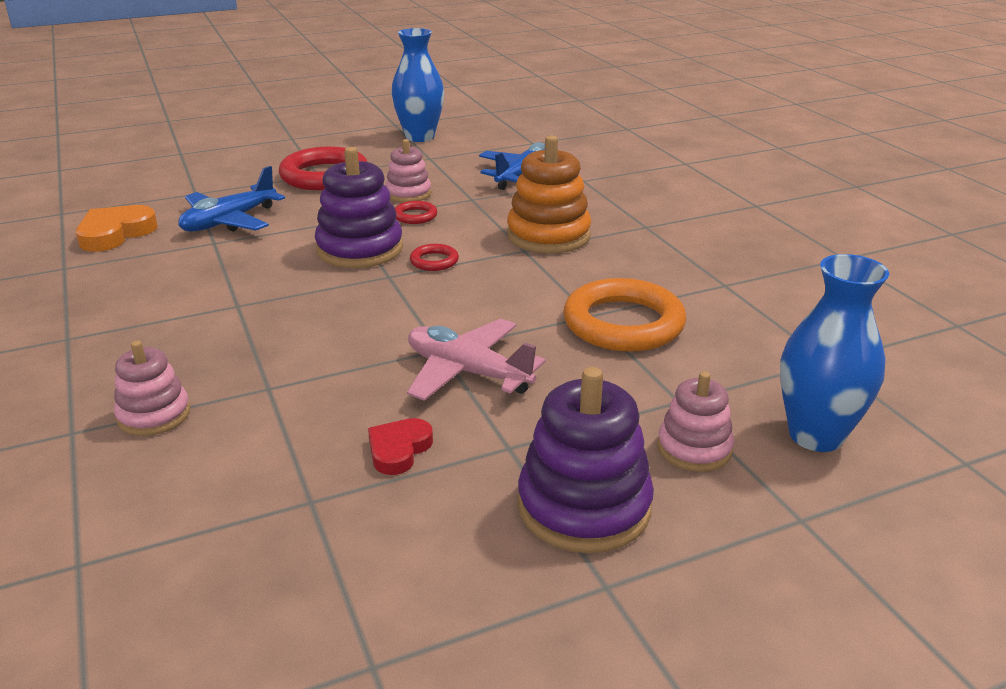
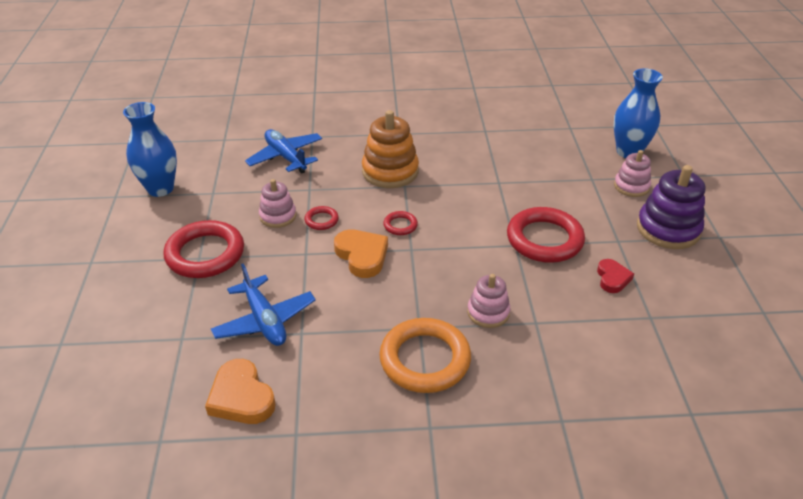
camera: 70 degrees left, 10 degrees up
pink stacking toy [114,341,190,436] -> pink stacking toy moved to [467,274,510,328]
purple stacking toy [315,147,403,268] -> orange heart [334,229,388,278]
red heart [368,418,433,475] -> red heart turned 135 degrees counterclockwise [597,259,634,293]
pink plane [407,319,546,401] -> red ring [507,207,585,263]
orange ring [563,278,686,352] -> orange ring moved to [379,318,471,393]

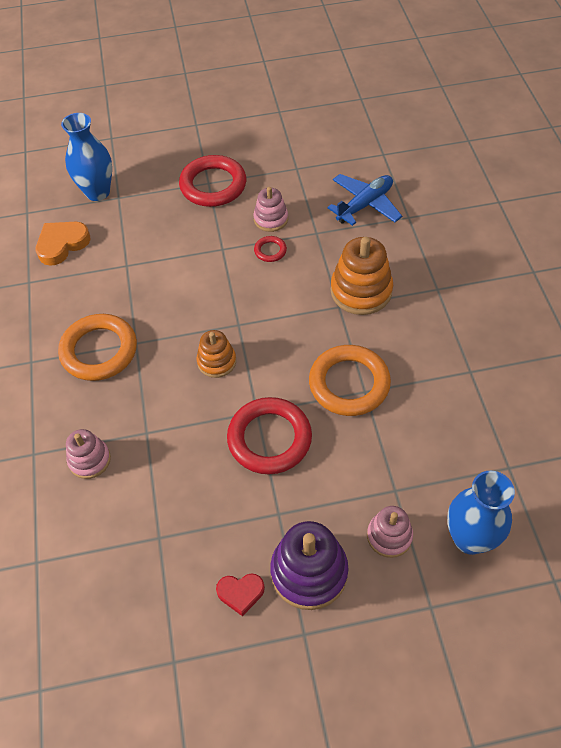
camera: 85 degrees right, 15 degrees up
blue vase [123,102,177,197] -> blue vase moved to [61,113,112,201]
blue plane [211,264,316,346] -> none
orange heart [334,229,388,278] -> none
red ring [383,211,418,235] -> none
pink stacking toy [467,274,510,328] -> pink stacking toy moved to [66,429,111,479]
red heart [597,259,634,293] -> red heart moved to [216,573,265,616]
none -> orange stacking toy [196,330,236,378]
none -> orange ring [309,345,391,416]

